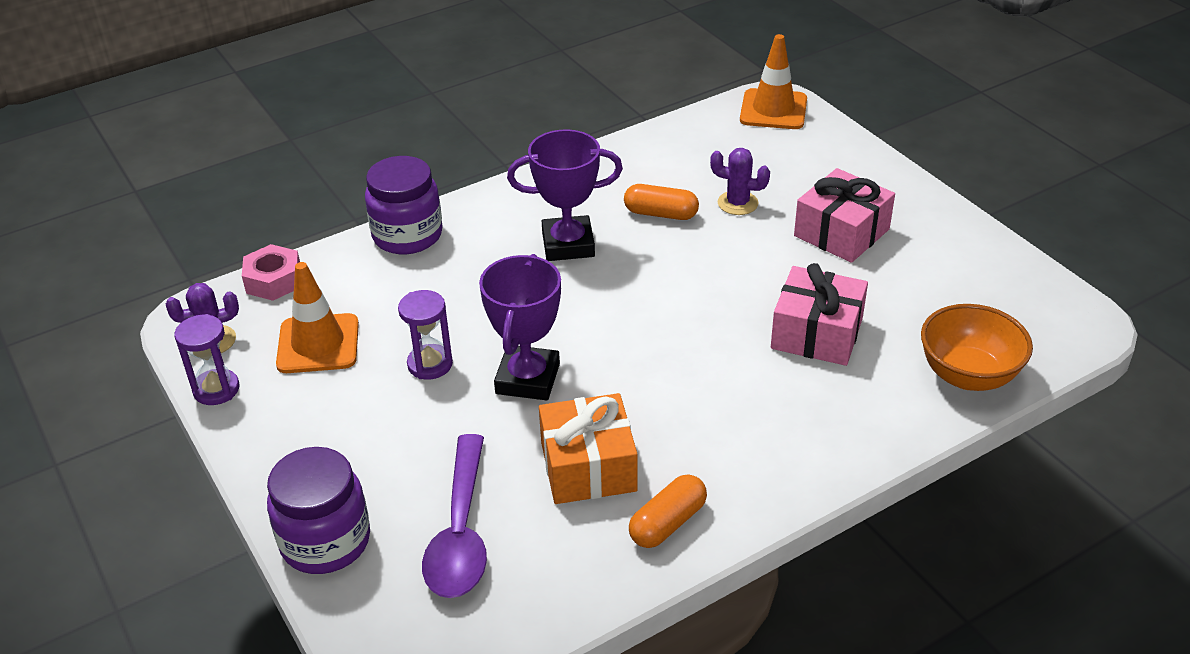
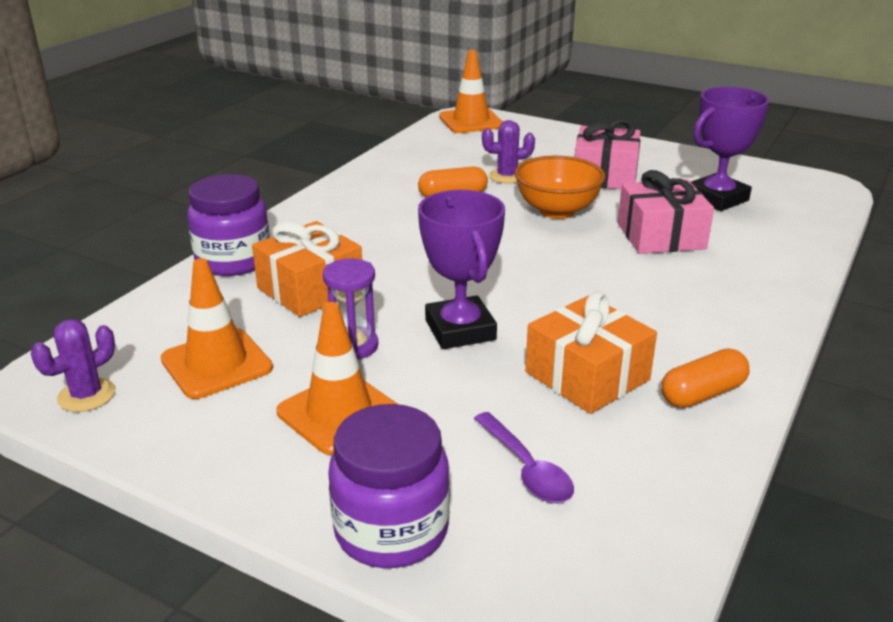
camera: 30 degrees left, 10 degrees down
purple hourglass [174,314,239,405] -> none
pink nut [242,244,300,301] -> none
purple spoon [422,434,487,598] -> purple spoon [474,412,574,503], size x0.62
purple trophy [507,130,623,261] -> purple trophy moved to [691,87,769,211]
orange capsule [629,474,707,548] -> orange capsule turned 45 degrees clockwise [661,348,750,408]
orange bowl [921,304,1033,391] -> orange bowl moved to [515,156,606,219]
none -> orange gift [252,221,362,317]
none -> orange traffic cone [277,302,399,455]

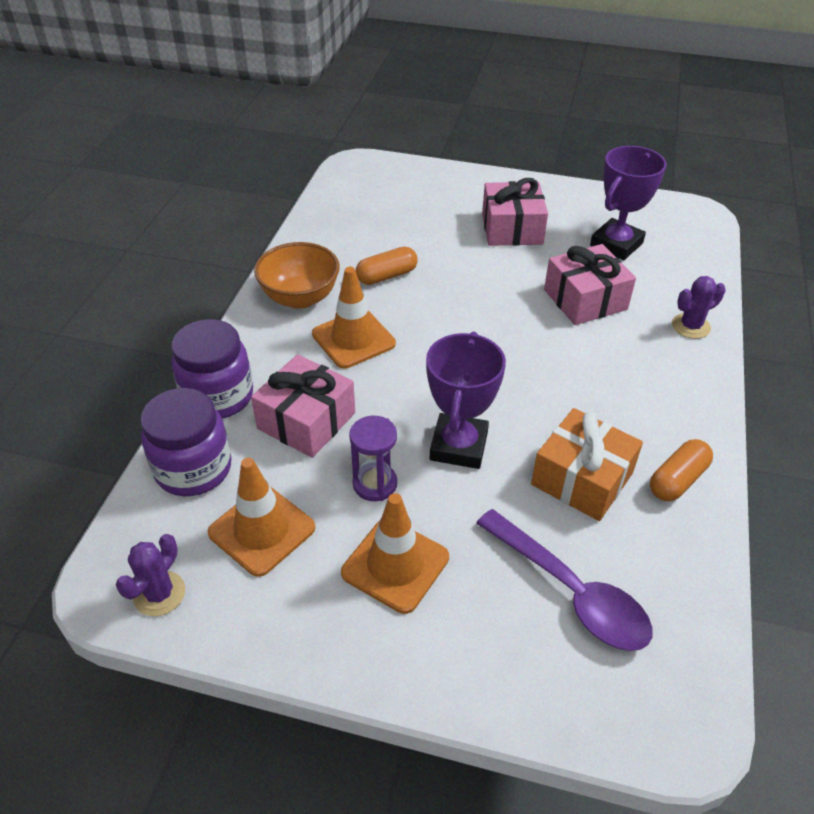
camera: 15 degrees left, 15 degrees up
orange gift [252,221,362,317] -> pink gift [251,354,355,458]
purple jar [328,404,450,568] -> purple jar moved to [140,388,232,496]
purple trophy [418,190,505,349] -> purple trophy turned 45 degrees clockwise [426,332,506,469]
orange traffic cone [439,50,503,133] -> orange traffic cone moved to [312,267,396,368]
purple spoon [474,412,574,503] -> purple spoon [476,509,653,651], size x1.60
purple cactus [482,120,535,183] -> purple cactus moved to [672,276,726,339]
orange bowl [515,156,606,219] -> orange bowl moved to [254,242,340,309]

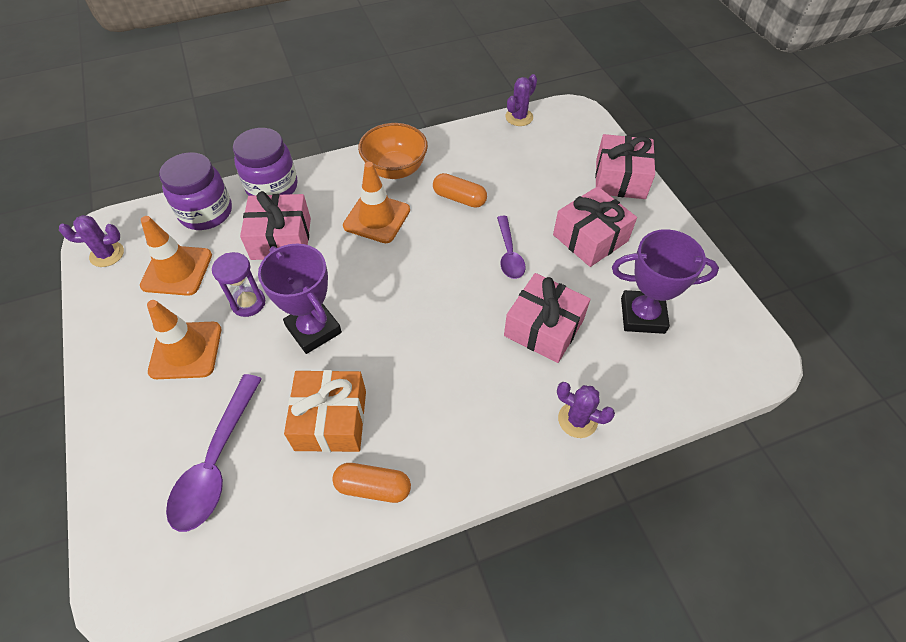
camera: 55 degrees right, 10 degrees up
purple trophy [426,332,506,469] -> purple trophy turned 75 degrees clockwise [258,244,342,354]
none -> purple spoon [497,216,526,279]
none -> purple cactus [506,74,537,126]
none -> pink gift [595,134,655,199]

